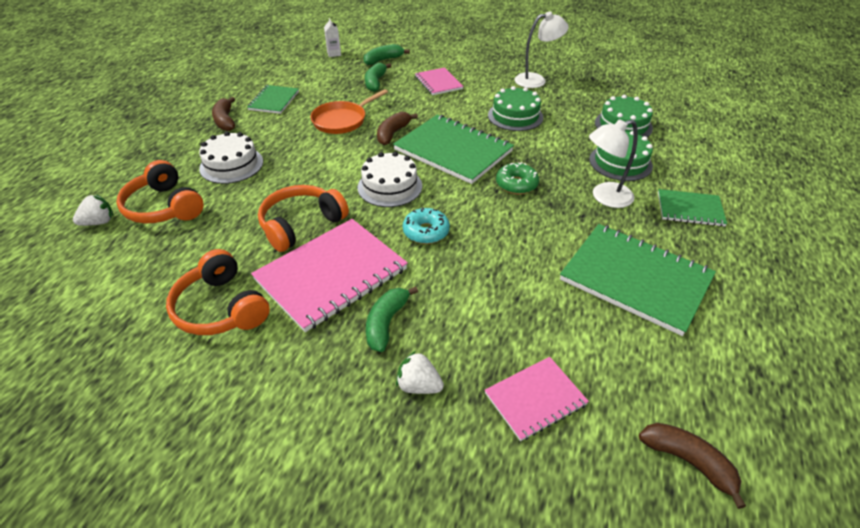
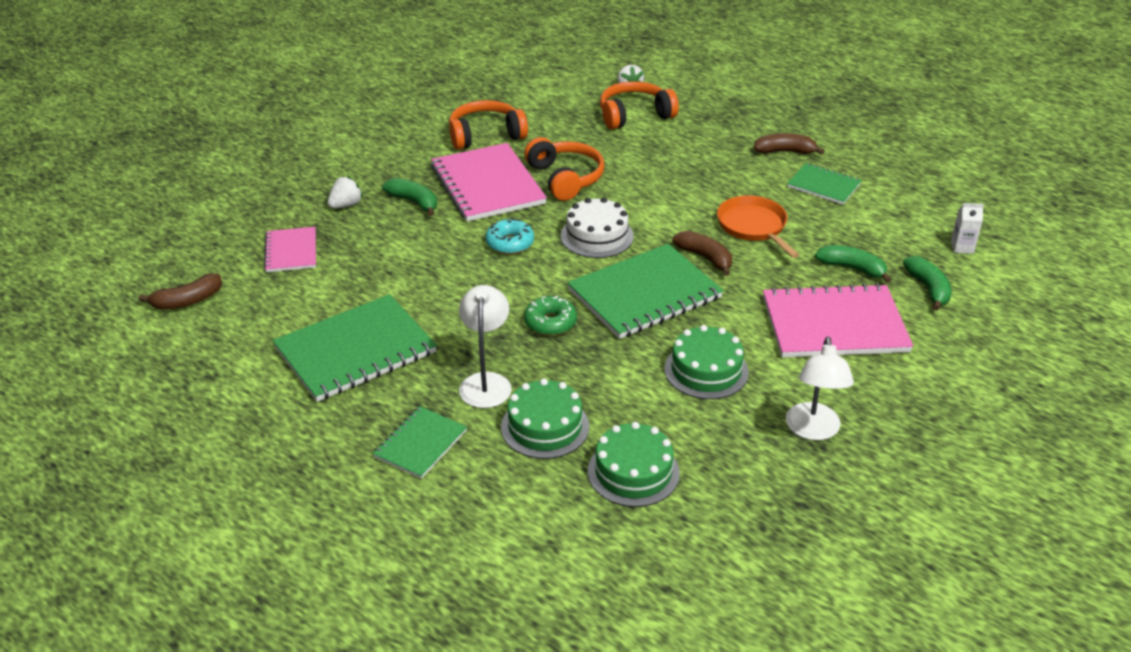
camera: 110 degrees right, 5 degrees down
white cake [199,131,263,184] -> none
pink notebook [415,67,464,95] -> pink notebook [763,283,913,358], size x1.83

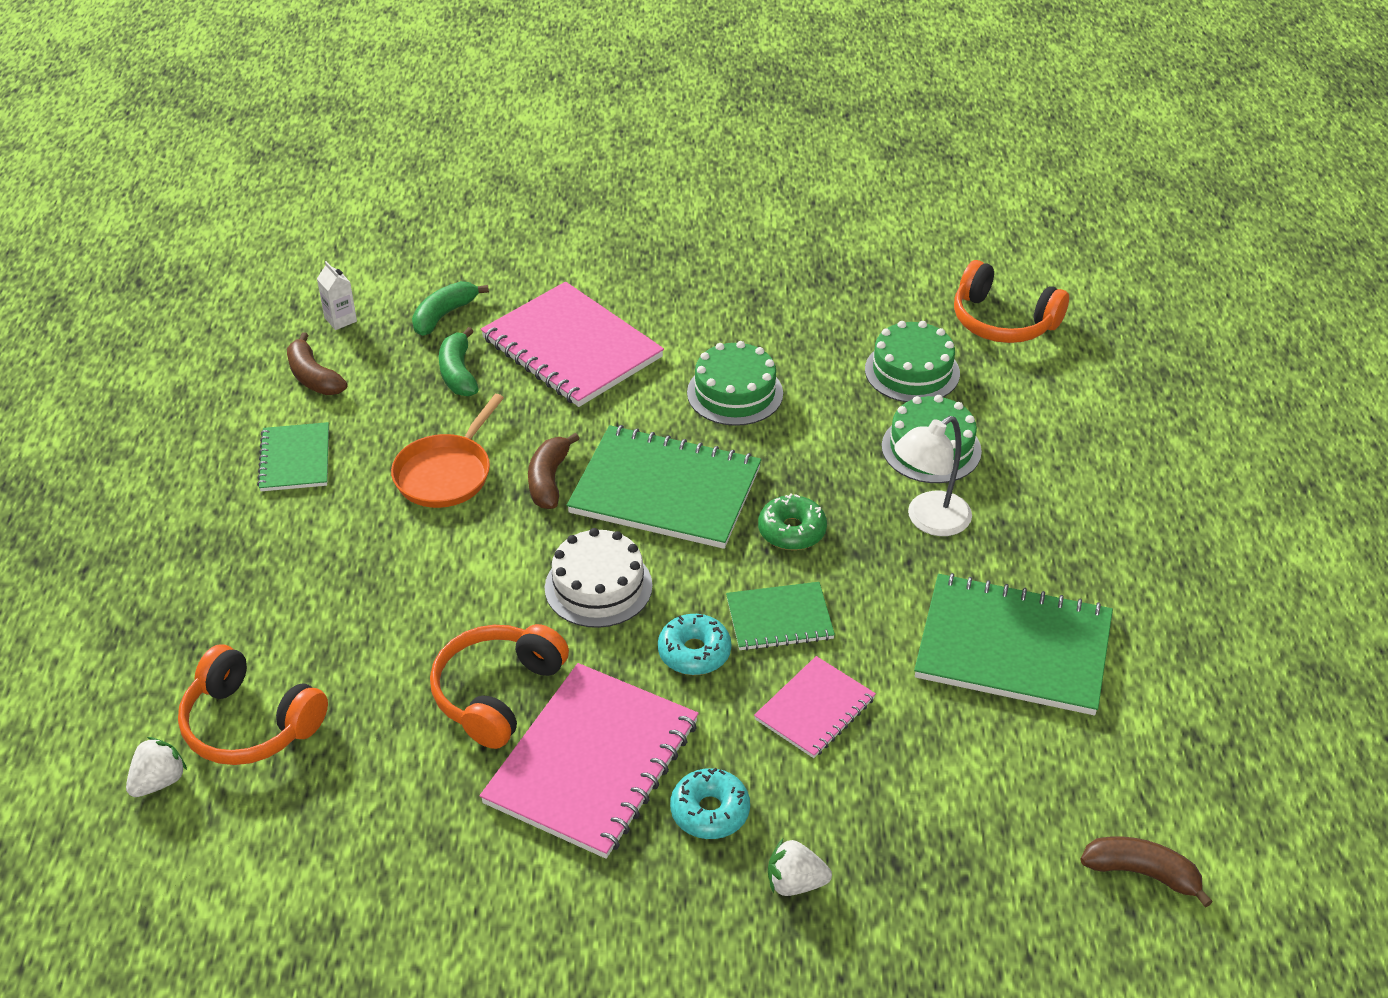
camera: 130 degrees left, 5 degrees up
pink notebook [264,227,316,272] -> pink notebook moved to [754,656,876,758]
green notebook [373,406,467,479] -> green notebook moved to [726,582,835,651]
green banana [382,178,437,216] -> turquoise donut [670,768,750,839]
orange headphones [449,100,528,150] -> orange headphones moved to [954,260,1069,343]
brown banana [754,133,824,155] -> brown banana moved to [287,332,348,395]
white lamp [786,337,854,440] -> none

